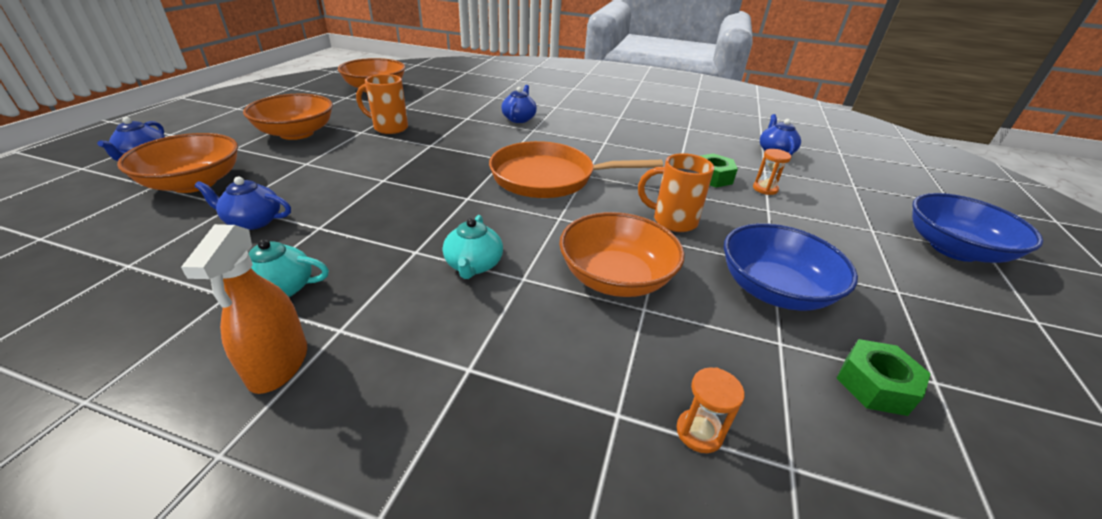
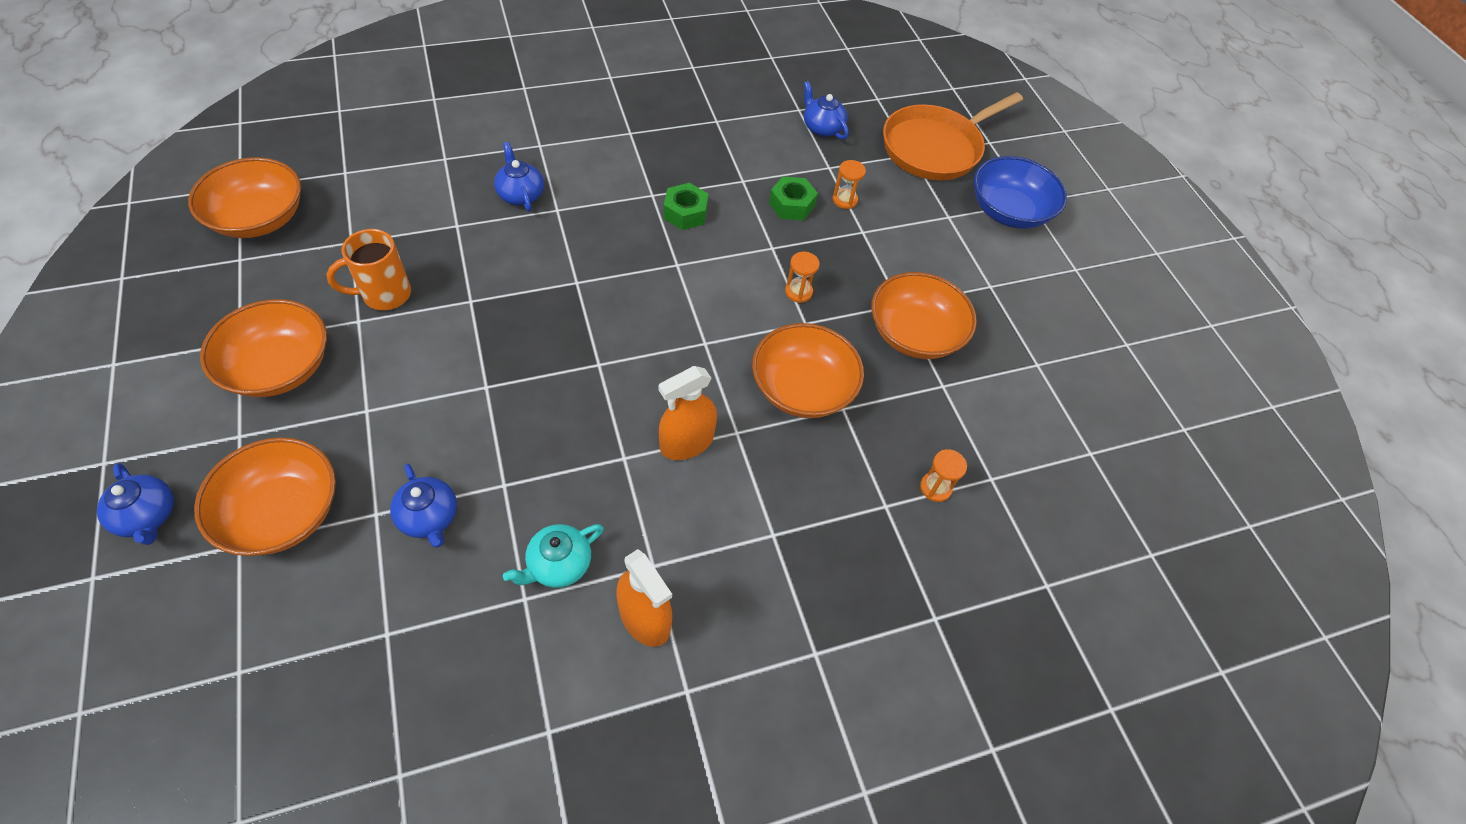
camera: 40 degrees left, 20 degrees up
blue teapot [194,177,291,230] -> blue teapot turned 90 degrees counterclockwise [390,463,457,548]
turquoise teapot [443,215,503,279] -> orange spray bottle [659,366,717,460]
orange pan [489,141,663,198] -> orange pan moved to [883,92,1023,180]
orange mug [638,153,714,232] -> orange hourglass [785,252,820,303]
blue bowl [724,223,858,311] -> orange bowl [871,272,977,359]
green nut [836,339,931,416] -> green nut moved to [664,183,708,230]

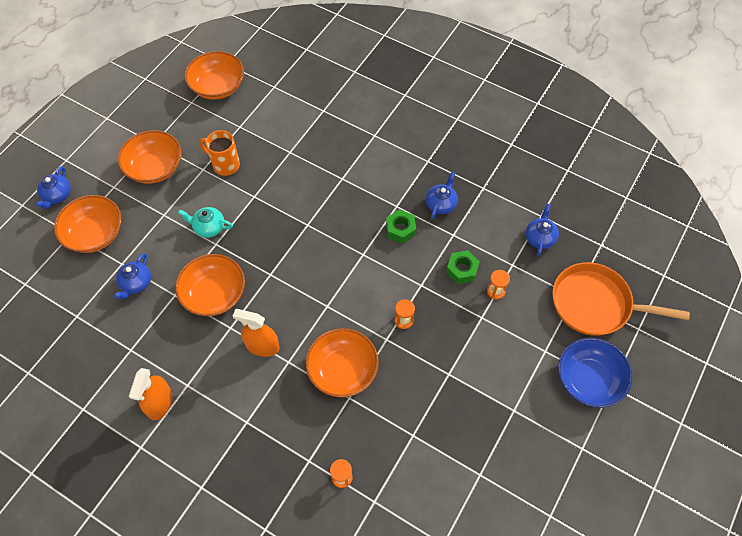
camera: 55 degrees right, 5 degrees up
blue teapot [494,142,544,211] -> blue teapot moved to [426,172,458,219]
turquoise teapot [503,524,604,588] -> turquoise teapot moved to [178,207,233,238]
orange bowl [871,272,977,359] -> orange bowl moved to [175,254,245,316]

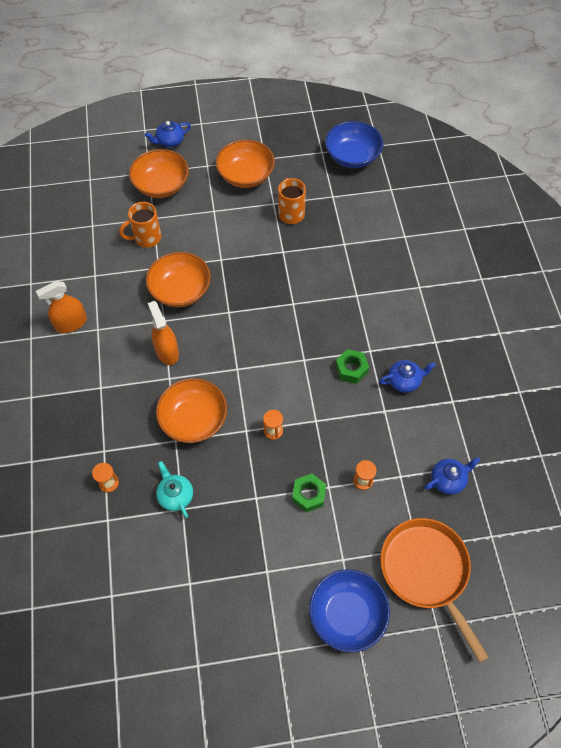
camera: 50 degrees right, 0 degrees up
blue teapot [114,253,151,300] -> orange mug [119,202,162,248]
turquoise teapot [178,207,233,238] -> turquoise teapot moved to [156,461,193,518]
orange bowl [185,51,244,100] -> blue bowl [325,121,383,168]
green nut [446,250,480,284] -> green nut moved to [292,474,326,513]

